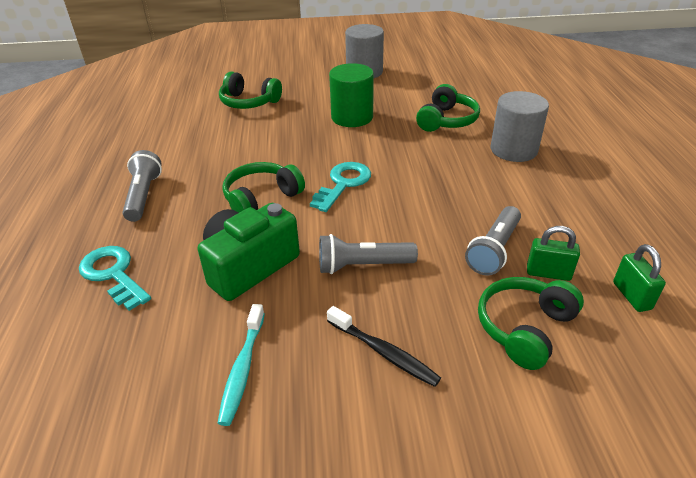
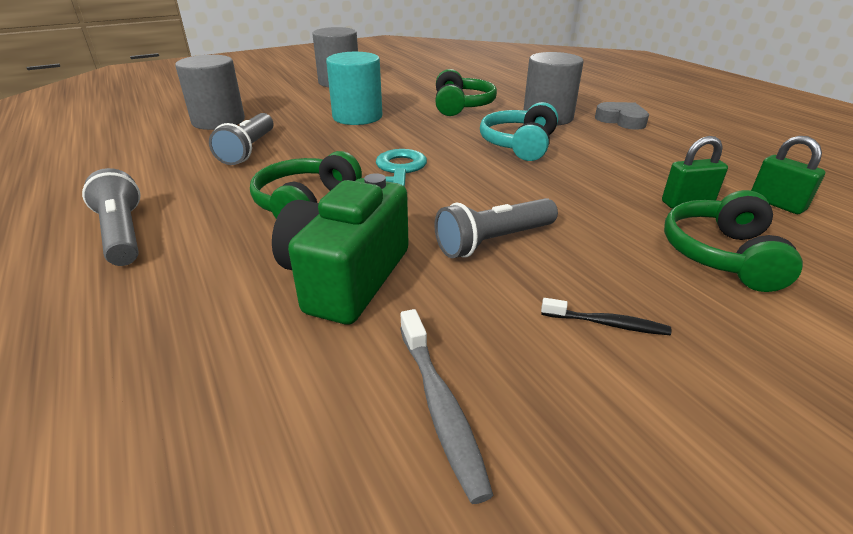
camera: 25 degrees left, 5 degrees down
turquoise key [79,246,151,311] -> none
turquoise toothbrush [218,304,265,426] -> grey toothbrush [400,309,494,504]
green headphones [219,72,282,109] -> grey cylinder [175,55,245,130]
black toothbrush [327,306,441,387] -> black toothbrush [541,298,672,335], size x0.66
green cylinder [329,63,374,127] -> turquoise cylinder [326,52,382,125]
grey flashlight [465,206,521,276] -> grey flashlight moved to [209,113,274,165]
none -> turquoise headphones [480,102,558,161]
none -> grey heart [595,102,649,130]

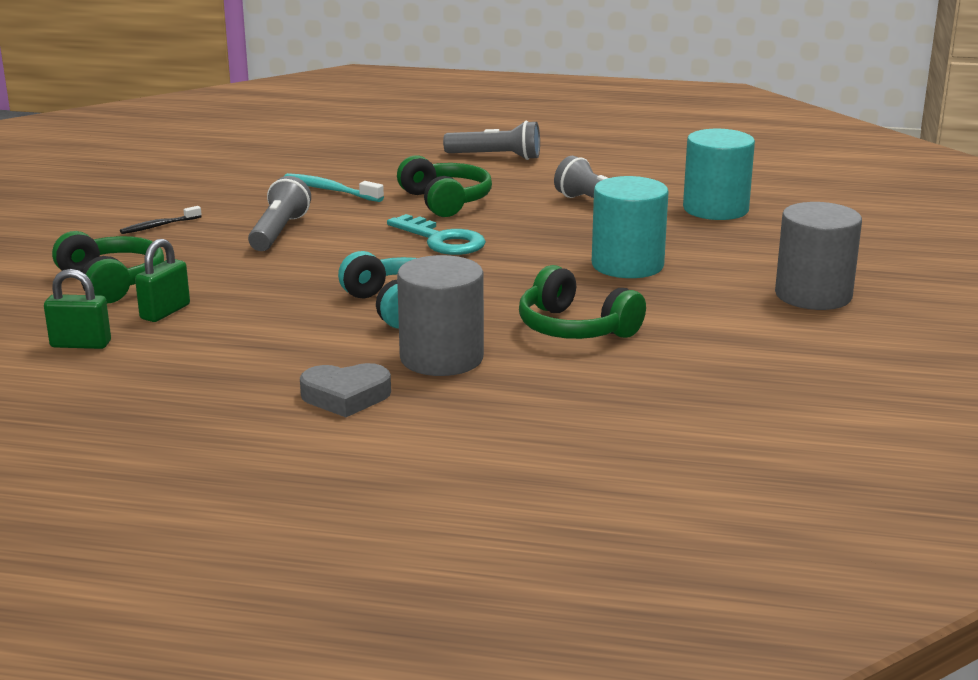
camera: 130 degrees right, 10 degrees down
grey cylinder [175,55,245,130] -> turquoise cylinder [683,129,755,220]
green camera [272,173,409,324] -> turquoise toothbrush [284,173,384,202]
grey toothbrush [400,309,494,504] -> none

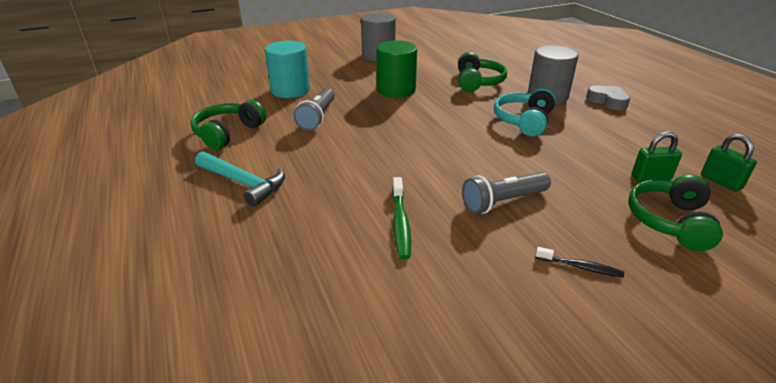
camera: 125 degrees left, 10 degrees up
turquoise toothbrush [284,173,384,202] -> green toothbrush [392,177,411,260]
turquoise key [387,214,486,255] -> none
green headphones [397,155,492,217] -> green headphones moved to [191,100,266,150]
grey flashlight [443,121,540,160] -> turquoise hammer [195,151,285,207]
turquoise cylinder [592,176,669,278] -> green cylinder [376,40,417,98]

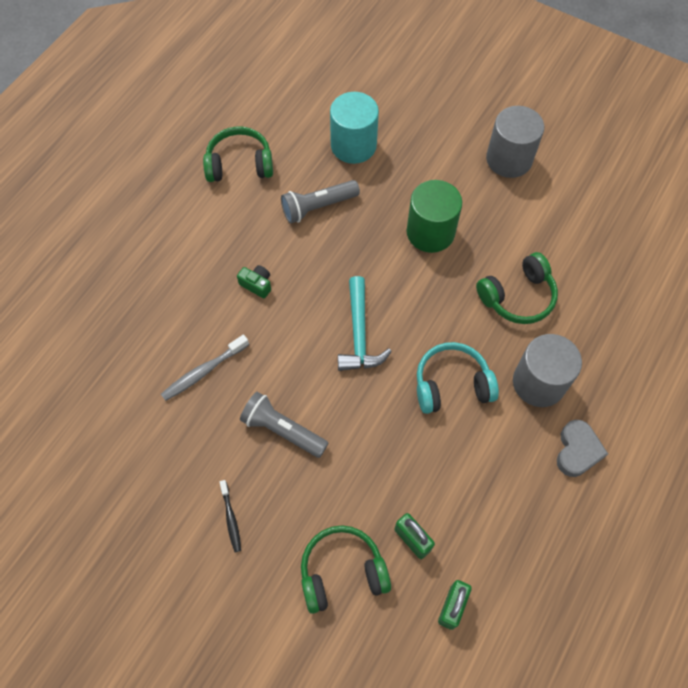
camera: 55 degrees right, 30 degrees up
turquoise hammer [195,151,285,207] -> turquoise hammer moved to [338,276,392,371]
green toothbrush [392,177,411,260] -> grey toothbrush [161,335,249,401]
none -> green camera [237,265,271,298]

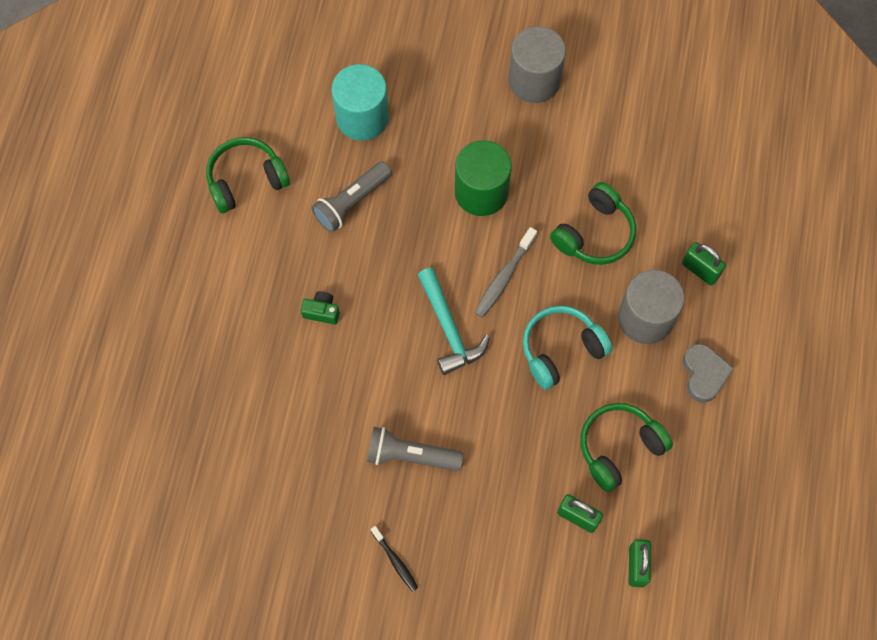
camera: 20 degrees left, 5 degrees up
grey toothbrush [161,335,249,401] -> grey toothbrush moved to [475,227,537,318]
green headphones [301,525,391,614] -> green headphones moved to [580,403,673,492]
none -> green padlock [682,242,726,286]

